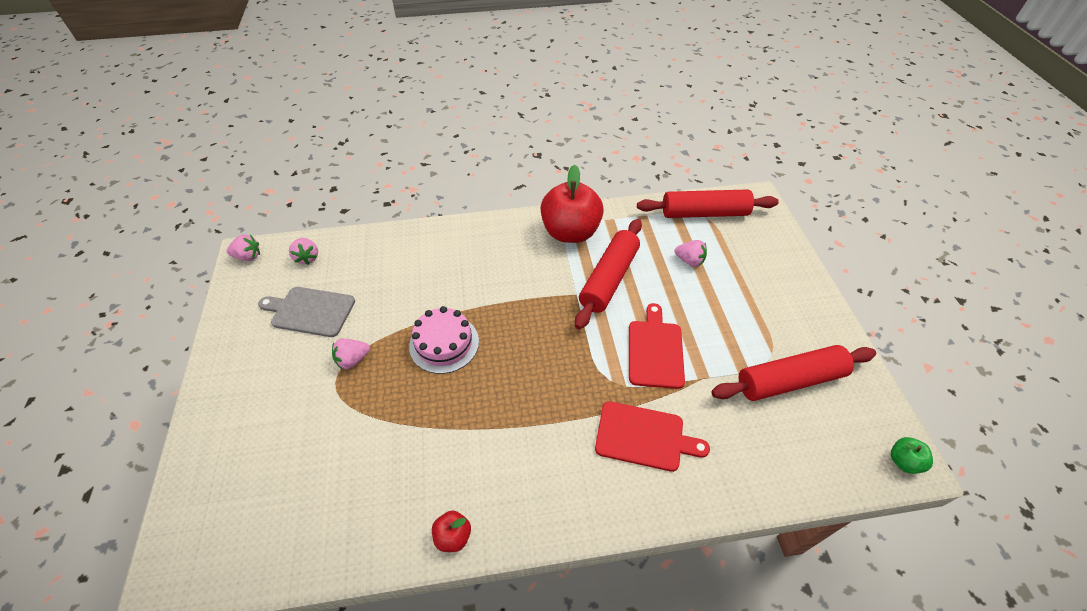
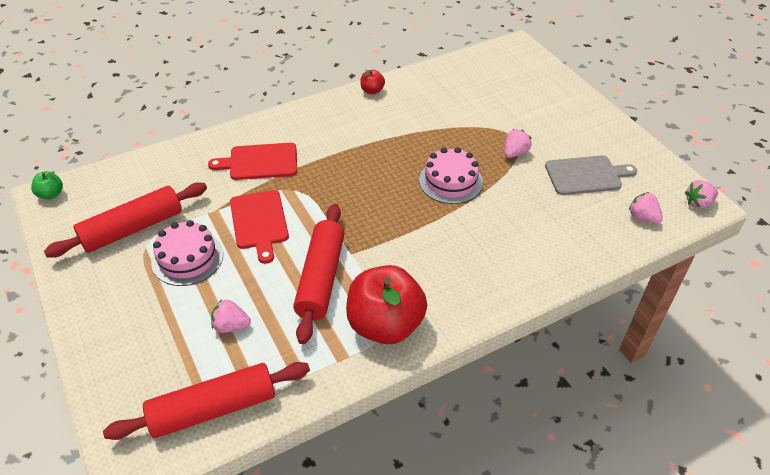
camera: 160 degrees right, 5 degrees down
none -> pink cake [151,220,223,286]

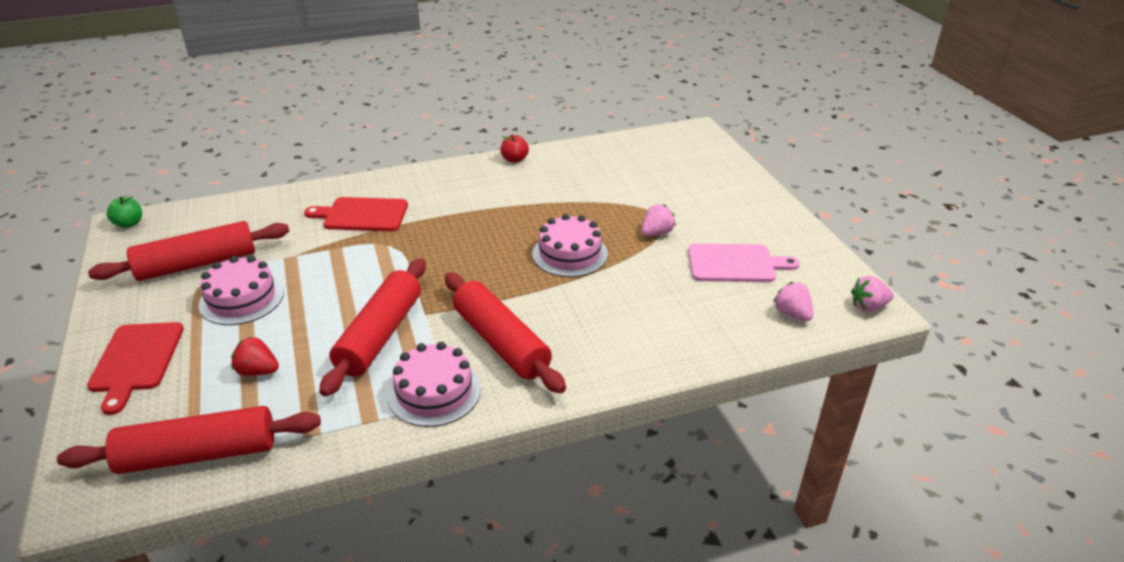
camera: 10 degrees right, 10 degrees down
pink strawberry [211,299,251,333] -> red strawberry [231,337,279,376]
red cutting board [230,190,289,264] -> red cutting board moved to [87,322,184,415]
red apple [346,265,427,344] -> pink cake [387,342,481,427]
grey cutting board [545,155,637,195] -> pink cutting board [688,243,800,282]
none -> red rolling pin [445,272,566,394]

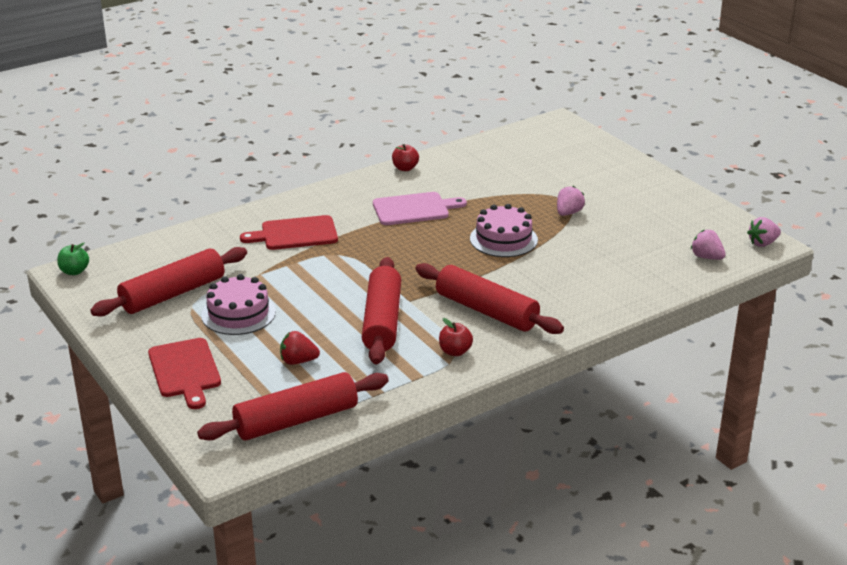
camera: 15 degrees left, 5 degrees down
pink cake [387,342,481,427] -> red apple [439,318,473,356]
pink cutting board [688,243,800,282] -> pink cutting board moved to [373,192,467,225]

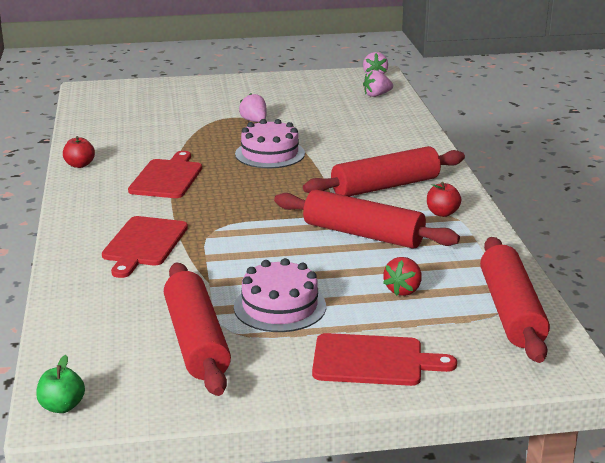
camera: 65 degrees left, 5 degrees down
pink cutting board [373,192,467,225] -> red cutting board [128,151,202,198]

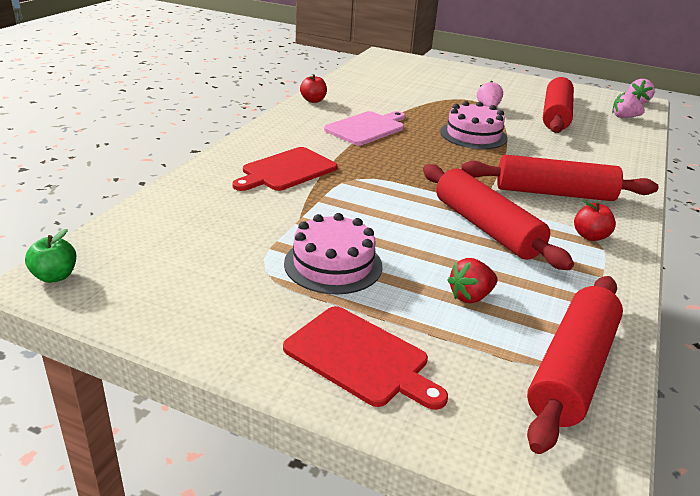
camera: 30 degrees right, 5 degrees up
red cutting board [128,151,202,198] -> pink cutting board [324,111,405,145]
red rolling pin [164,263,231,396] -> red rolling pin moved to [543,77,574,133]

